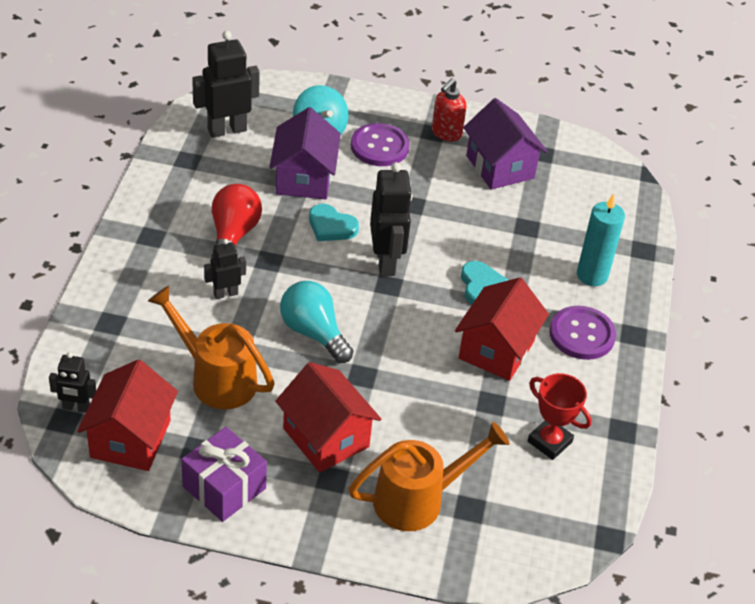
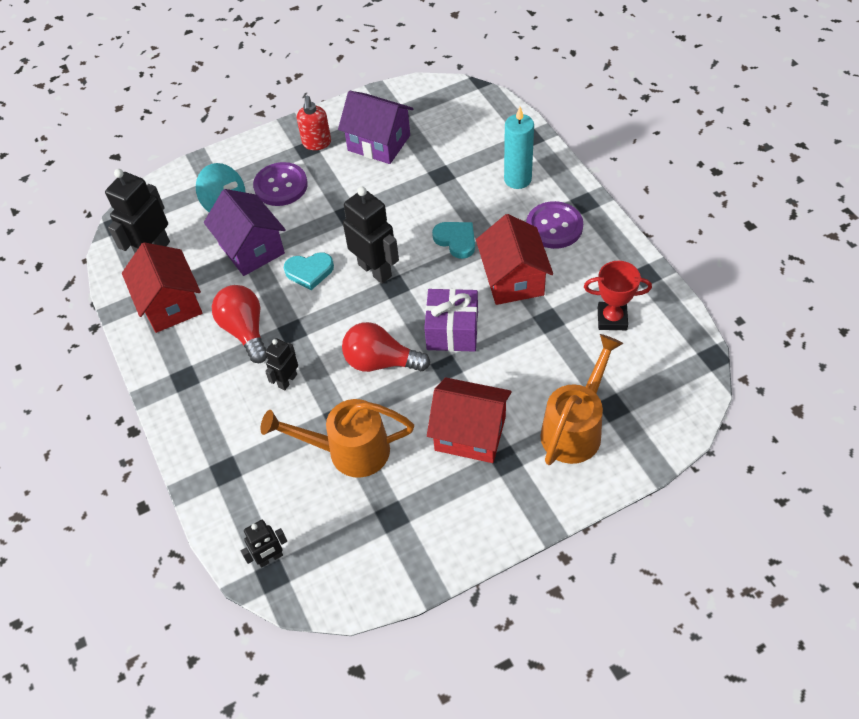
camera: 30 degrees left, 10 degrees up
red house [77,359,178,471] -> red house moved to [122,242,202,333]
purple gift [181,427,267,522] -> purple gift moved to [424,289,478,352]
turquoise light bulb [280,281,353,363] -> red light bulb [342,322,430,372]

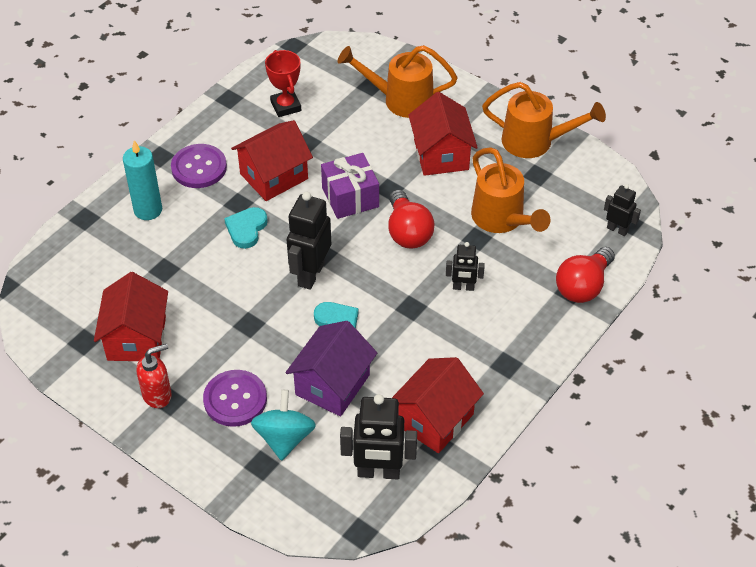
camera: 120 degrees left, 5 degrees down
red light bulb [212,285,267,363] -> red light bulb moved to [556,247,615,303]
purple house [338,91,413,164] -> red house [94,272,168,361]
none -> orange watering can [482,82,606,158]

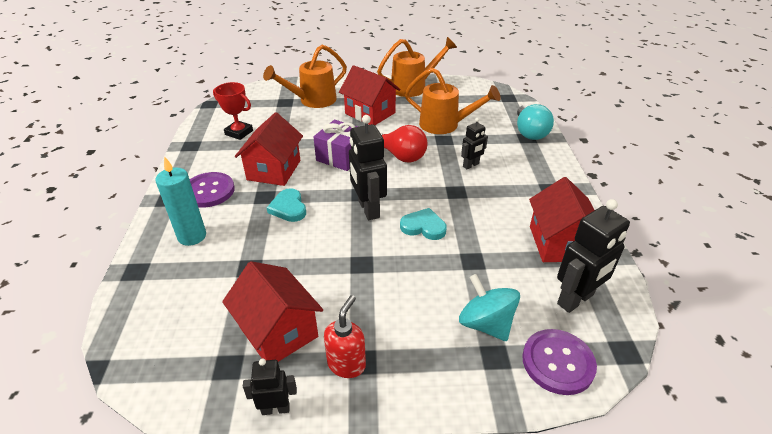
camera: 40 degrees left, 10 degrees down
purple button [203,370,267,427] -> purple button moved to [522,329,597,395]
purple house [286,321,377,416] -> none
red light bulb [556,247,615,303] -> turquoise light bulb [517,104,554,140]
black robot [604,184,641,236] -> black robot moved to [243,358,297,415]

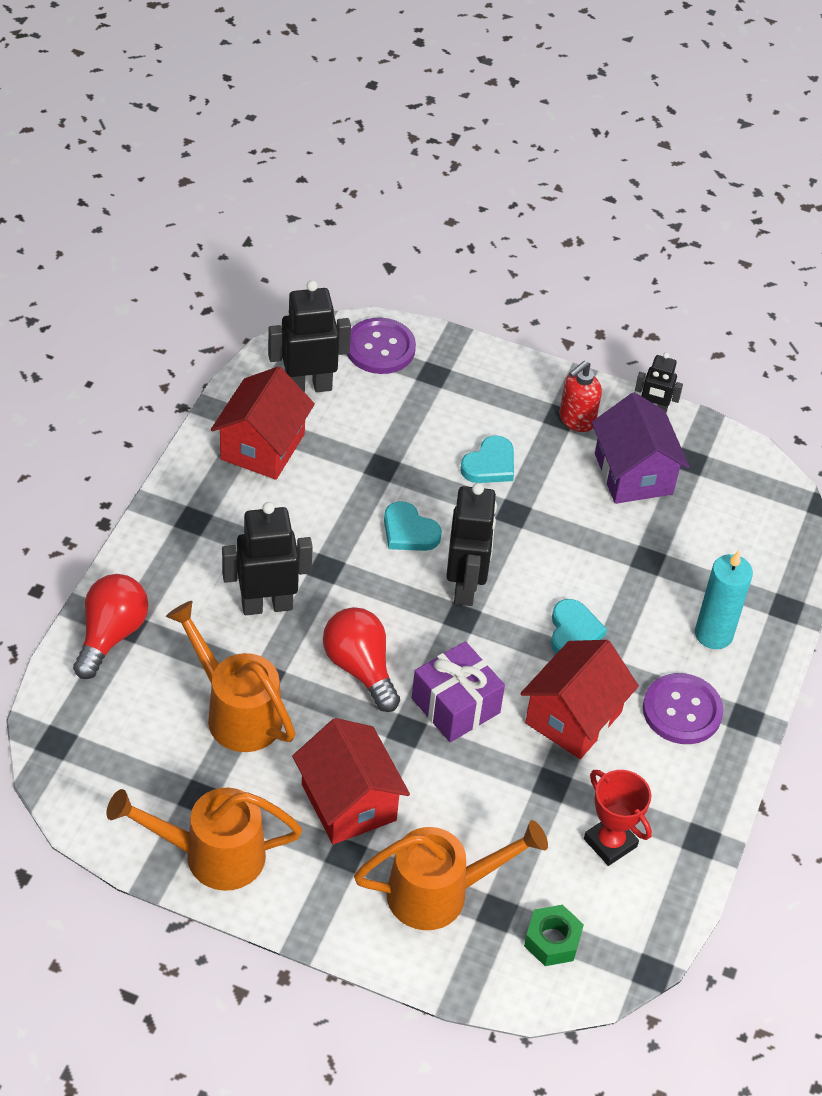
camera: 160 degrees left, 10 degrees up
red house [222,261,323,362] -> purple house [592,392,690,504]
turquoise spinning top [459,274,520,341] -> none
black robot [461,118,488,169] -> black robot [222,502,313,615], size x1.77
turquoise light bulb [517,104,554,140] -> red light bulb [73,574,148,679]
none -> turquoise heart [460,435,514,483]
none -> green nut [524,905,584,966]

